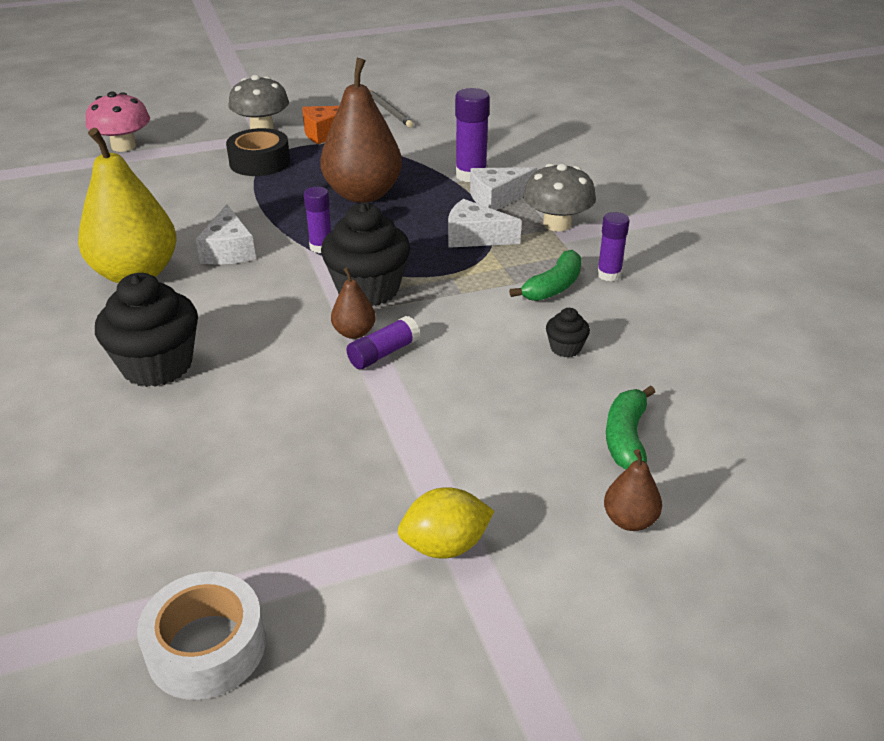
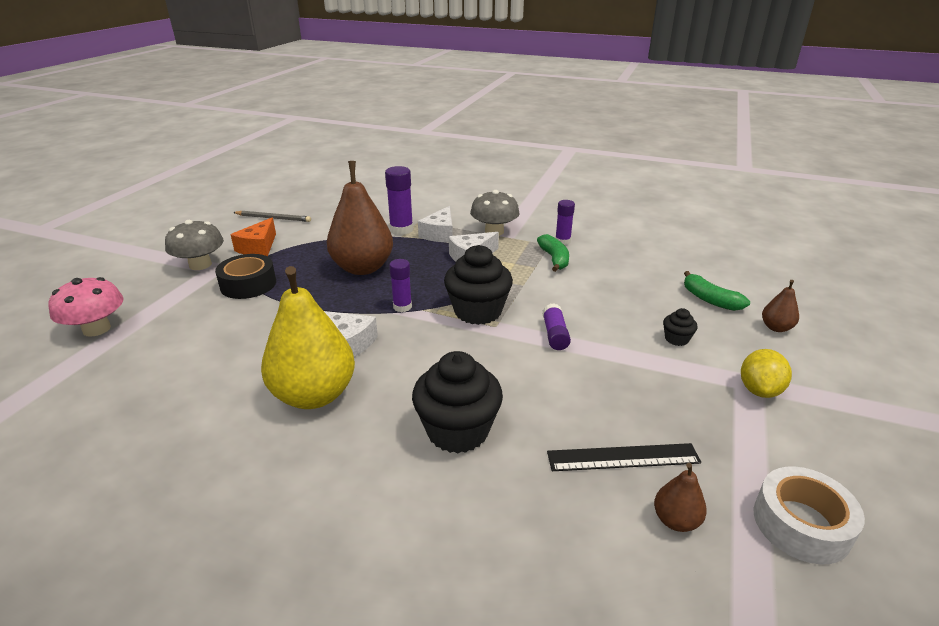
camera: 50 degrees left, 5 degrees down
brown pear [331,267,376,339] -> brown pear moved to [654,463,707,532]
black cupcake [546,308,590,357] -> black cupcake moved to [663,308,698,346]
none -> black ruler [547,443,701,471]

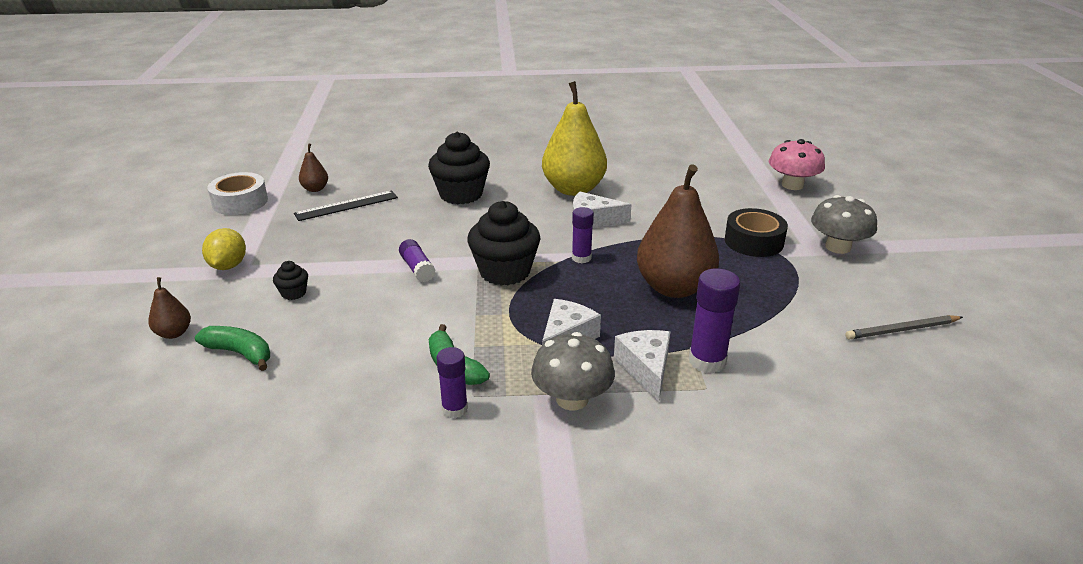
camera: 155 degrees right, 0 degrees up
orange cheese [230,217,276,256] -> none

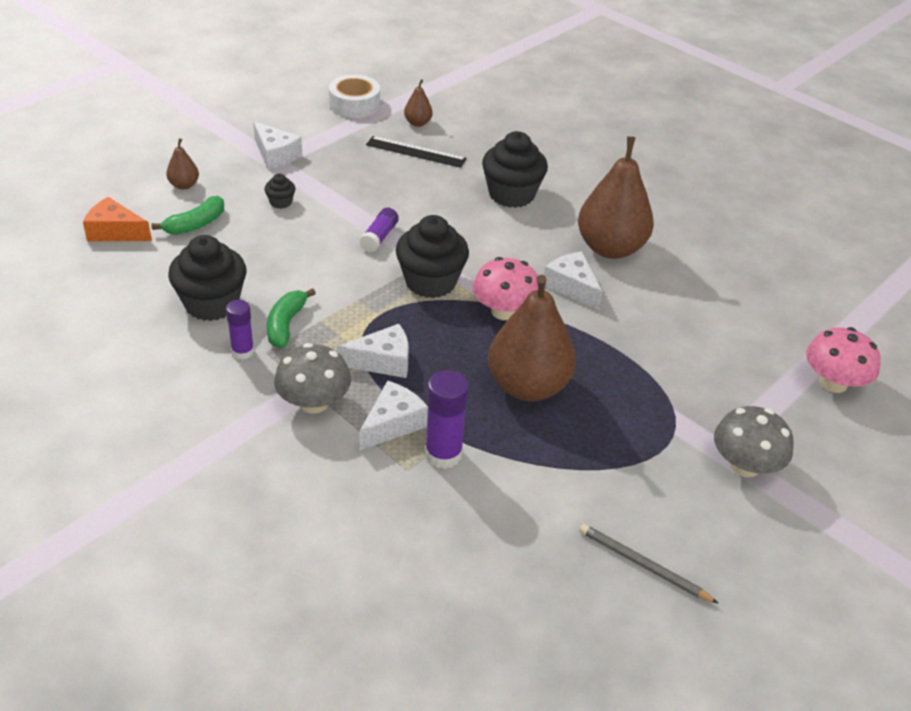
camera: 45 degrees right, 10 degrees up
green banana [195,326,270,371] -> green banana turned 60 degrees clockwise [151,196,224,235]
yellow lemon [202,228,246,270] -> white cheese [253,121,302,169]
yellow pear [542,81,607,196] -> brown pear [578,136,654,259]
purple glue stick [572,207,594,263] -> pink mushroom [473,257,539,320]
black tape [724,208,788,257] -> none
none -> orange cheese [83,197,152,241]
none -> black cupcake [168,235,246,321]

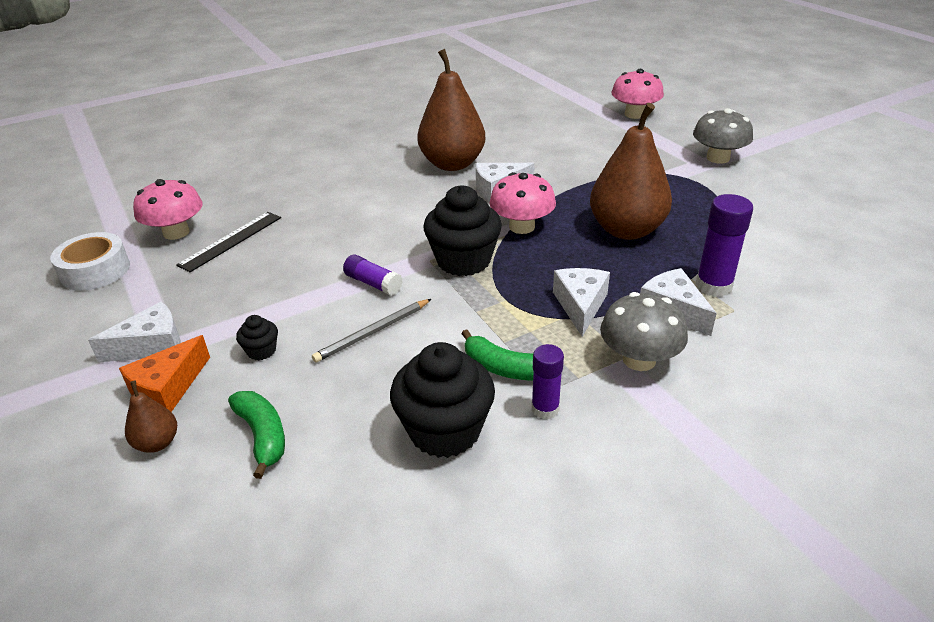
camera: 70 degrees left, 5 degrees down
orange cheese [83,197,152,241] -> orange cheese moved to [119,335,210,412]
brown pear [404,79,433,127] -> pink mushroom [133,179,202,240]
black cupcake [482,131,548,208] -> none
grey pencil [579,524,719,604] -> grey pencil moved to [312,299,431,363]

